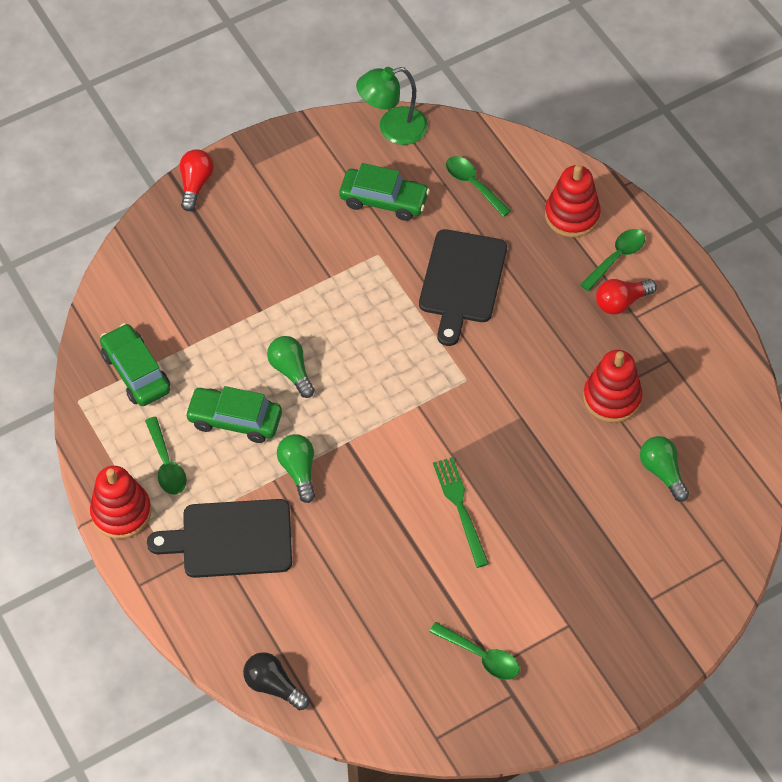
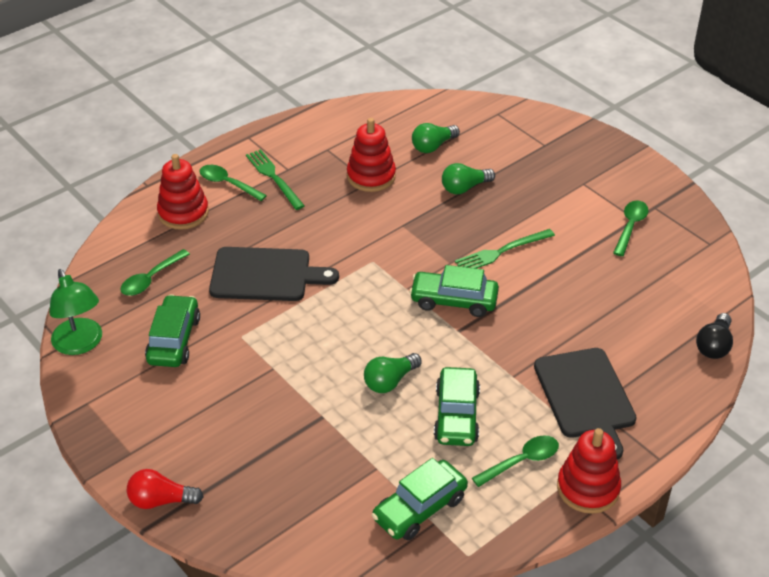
camera: 100 degrees left, 15 degrees down
green light bulb [277,434,315,503] -> green light bulb moved to [442,163,495,194]
red light bulb [596,279,657,315] -> green fork [246,149,305,210]
none -> green car [409,265,499,317]

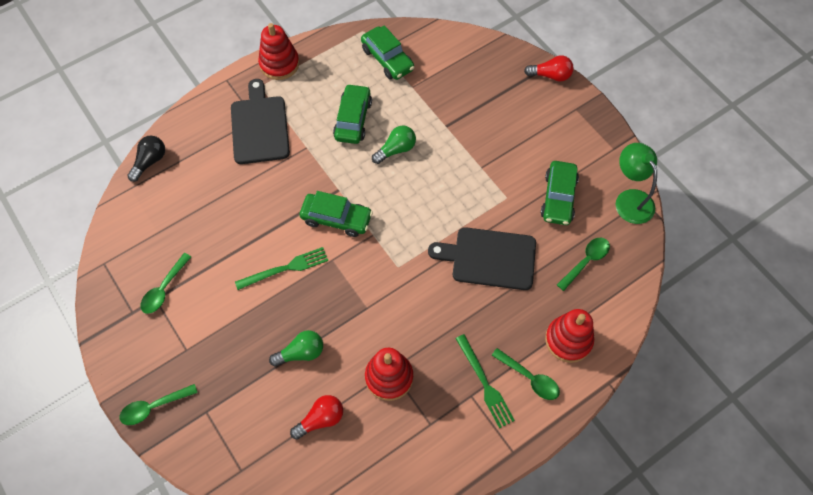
camera: 175 degrees left, 20 degrees up
green car [372,458,468,540] -> green car turned 90 degrees clockwise [361,25,414,80]
green light bulb [412,123,460,153] -> red light bulb [290,395,343,440]
green spoon [472,435,559,487] -> green spoon moved to [119,384,198,425]

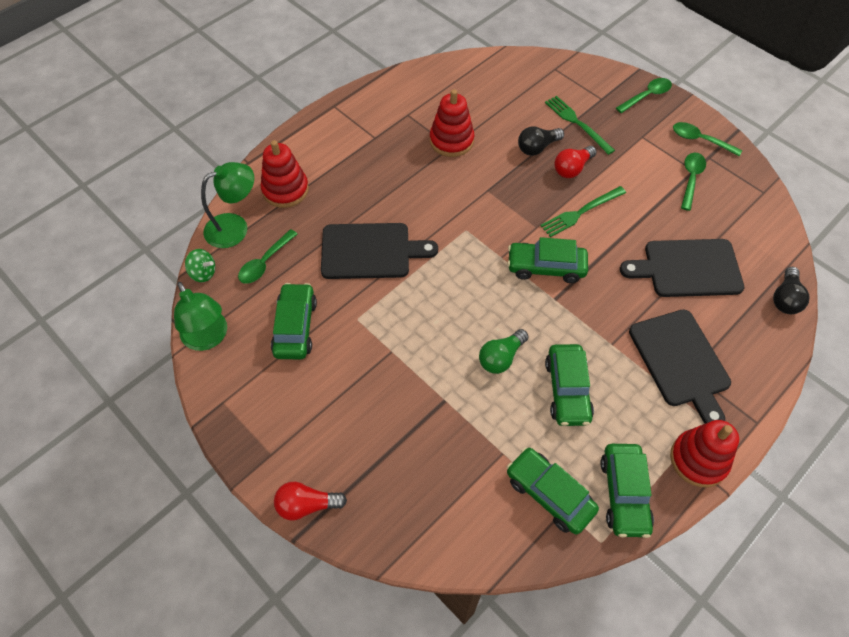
camera: 170 degrees right, 5 degrees down
green light bulb [269,330,323,366] -> black light bulb [518,126,564,156]
red light bulb [290,395,343,440] -> red light bulb moved to [554,146,596,178]
green fork [455,334,515,428] -> green fork moved to [545,96,615,155]
green spoon [491,348,560,400] -> green spoon moved to [673,122,742,157]
none -> green spinning top [185,249,215,282]
none -> green lamp [201,162,254,248]
none -> green car [600,444,654,538]
none -> black cutting board [620,239,744,297]

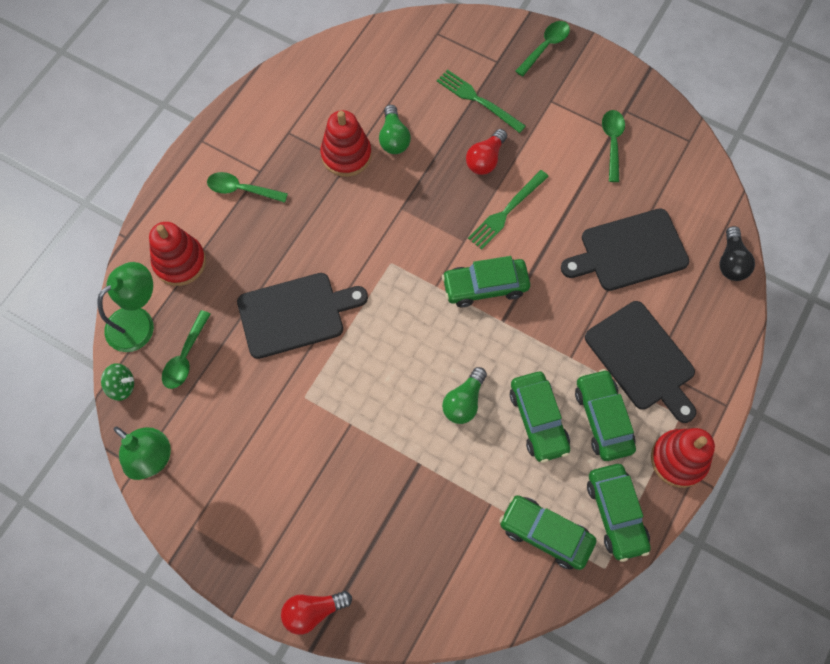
camera: 15 degrees left, 10 degrees up
green car [271,283,317,359] -> green car moved to [575,369,636,461]
black light bulb [518,126,564,156] -> none
green spoon [673,122,742,157] -> green spoon moved to [207,172,288,203]
none -> green light bulb [379,105,411,154]

